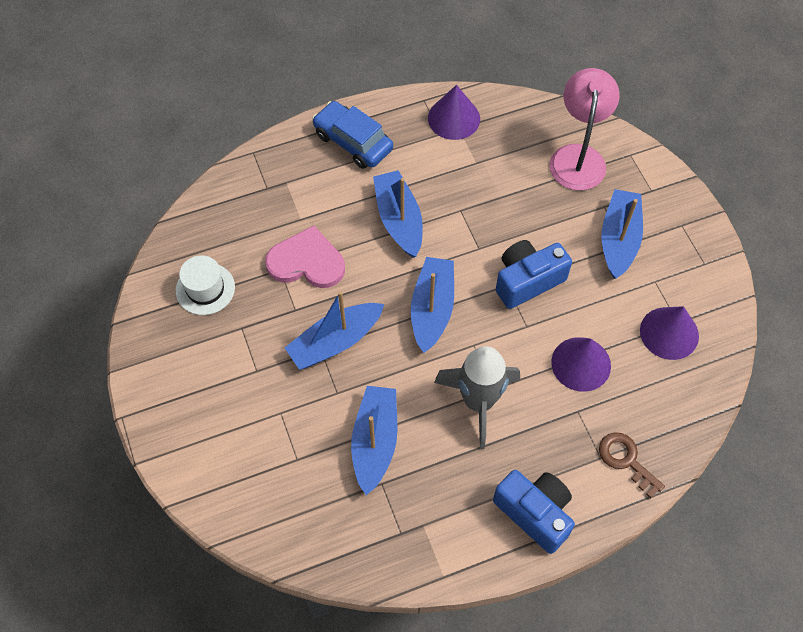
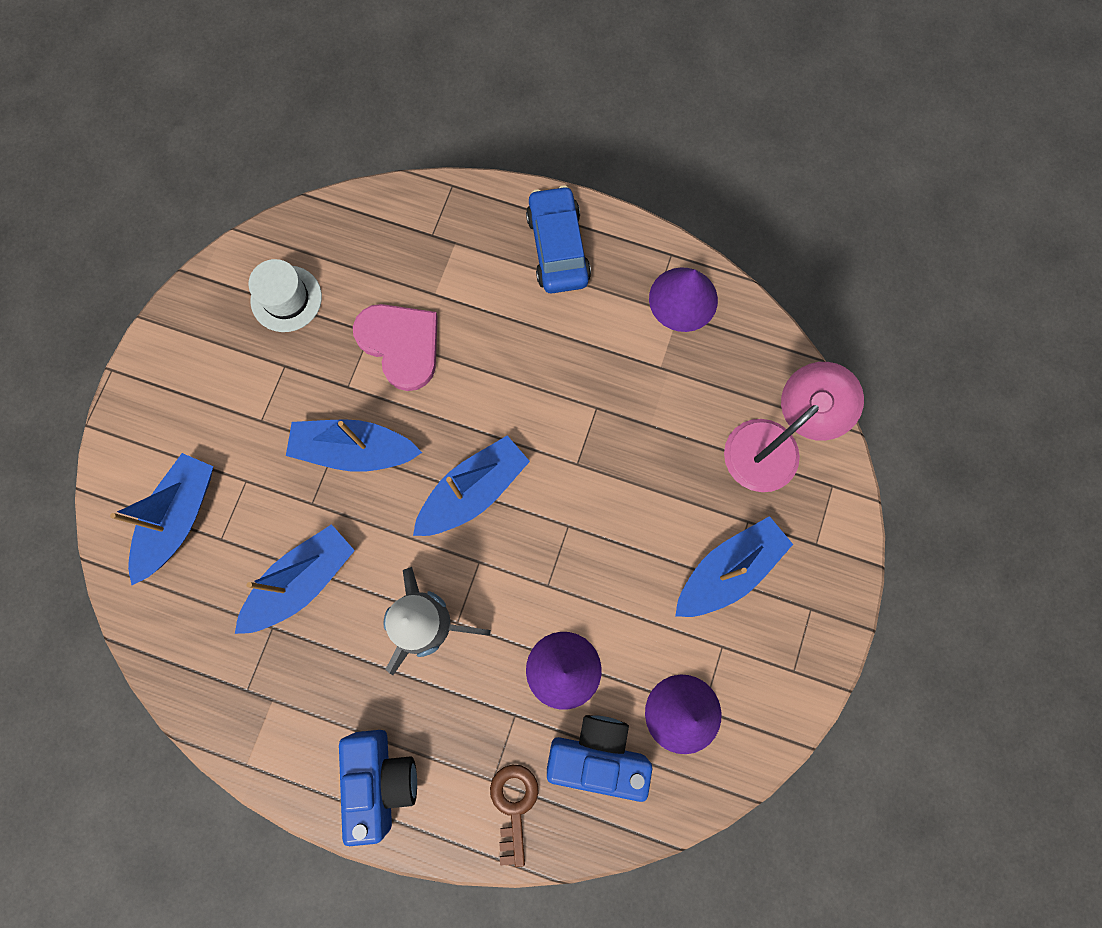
camera: 40 degrees right, 15 degrees up
blue boat [373,170,423,258] -> blue boat moved to [110,453,213,585]
blue camera [496,240,572,309] -> blue camera moved to [547,715,652,802]

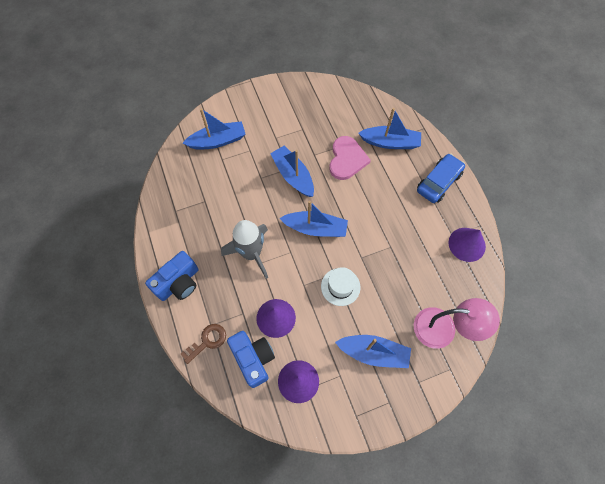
camera: 50 degrees right, 10 degrees down
blue boat [235,524,355,634] -> blue boat moved to [358,108,421,149]
white hat [249,259,322,332] -> white hat moved to [321,267,360,306]

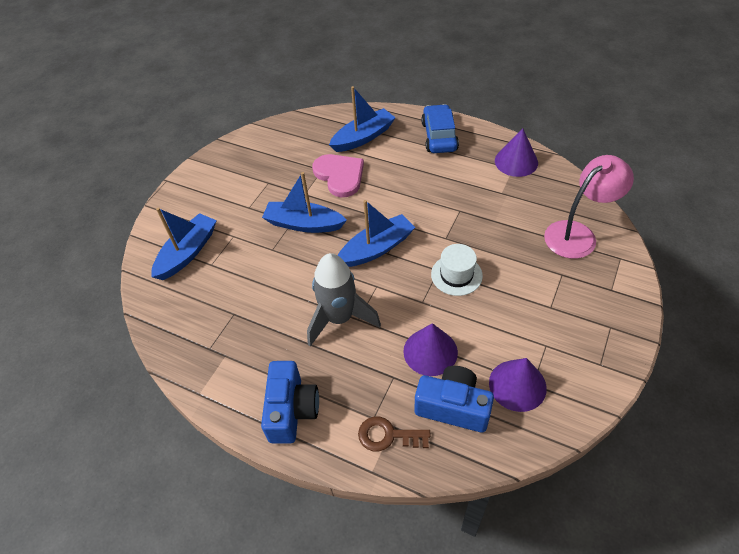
camera: 40 degrees left, 15 degrees down
brown key [181,324,226,364] -> brown key turned 90 degrees counterclockwise [358,417,430,451]
blue boat [335,335,411,368] -> none

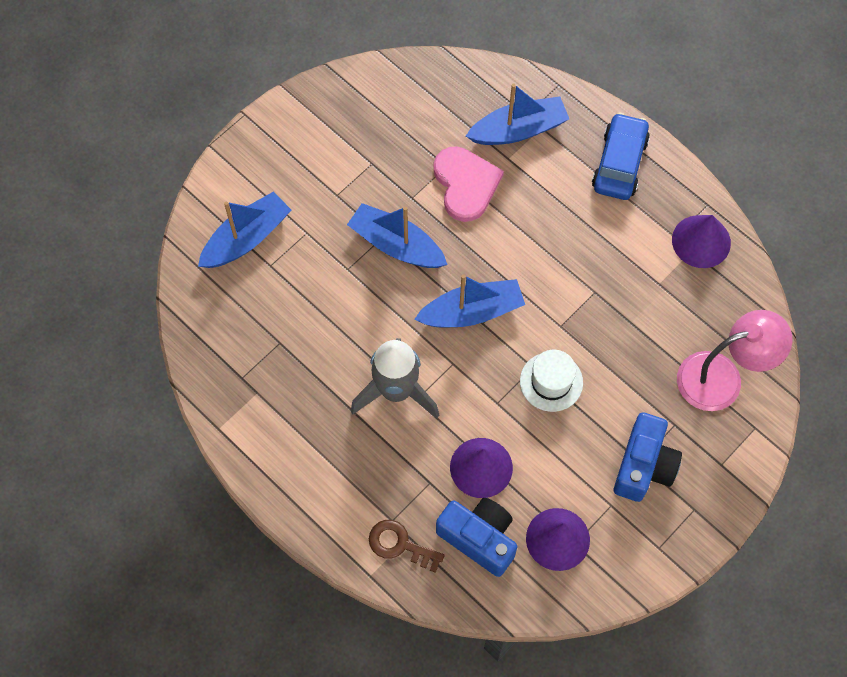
camera: 15 degrees right, 15 degrees up
blue camera [261,361,319,444] -> blue camera moved to [614,412,682,502]

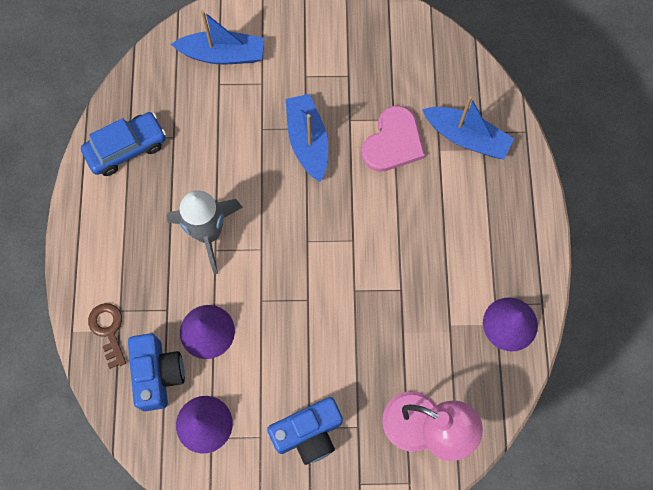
camera: 45 degrees right, 5 degrees up
blue boat [414,274,525,327] -> none
white hat [520,350,583,412] -> none
blue car [592,113,650,200] -> blue car moved to [81,112,166,176]

